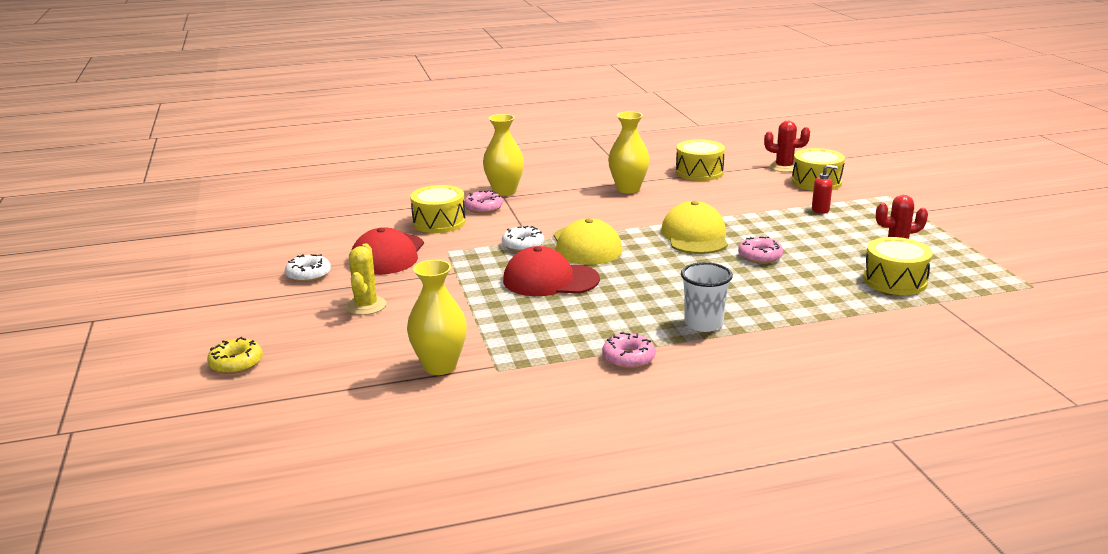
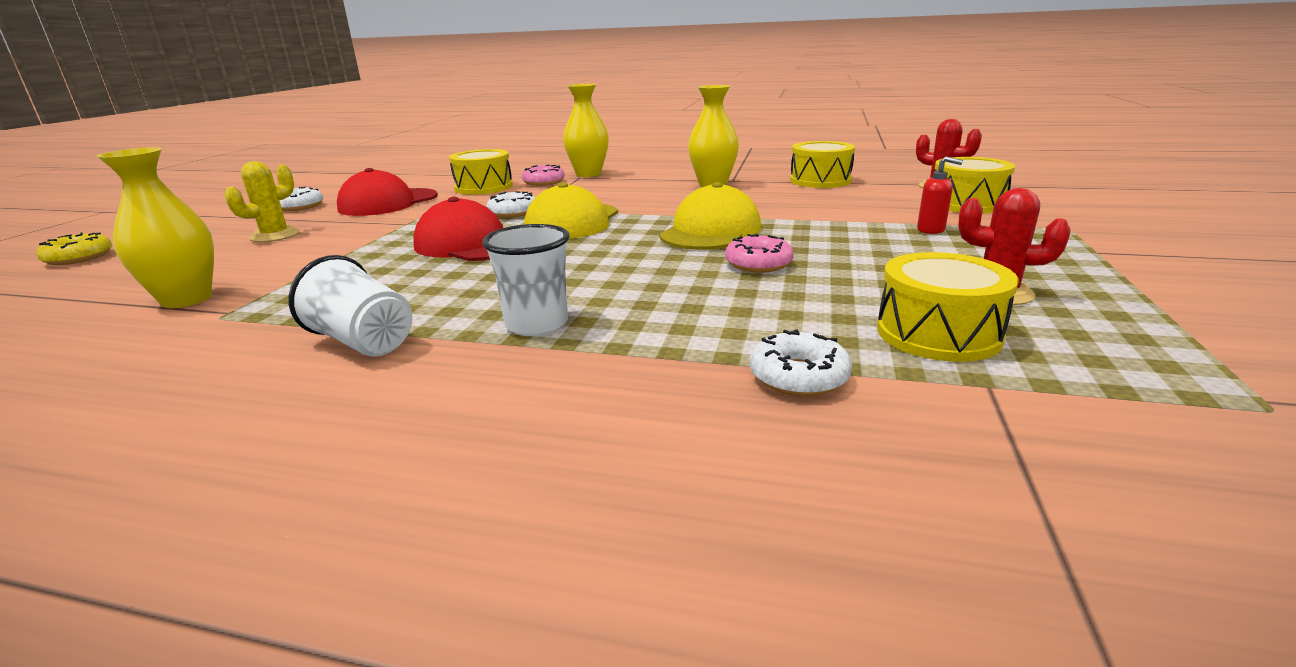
camera: 30 degrees right, 0 degrees up
pink donut [602,332,656,369] -> white cup [289,255,413,356]
none -> white donut [750,329,852,397]

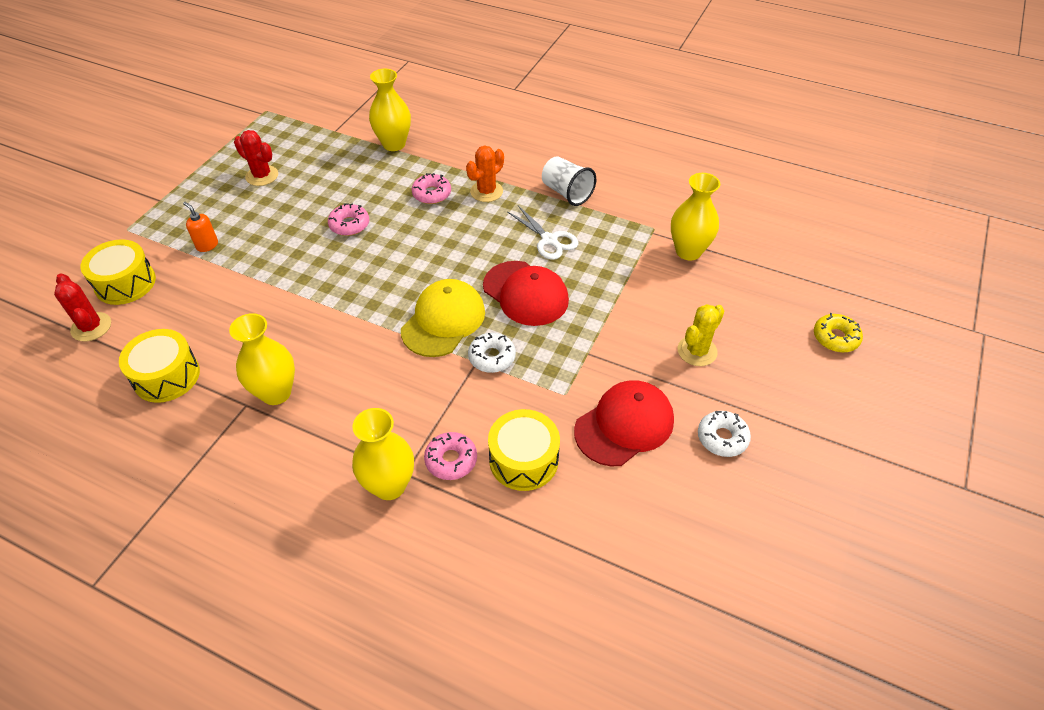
camera: 170 degrees left, 25 degrees up
white cup [482,224,570,336] -> orange cactus [466,145,504,202]
yellow cap [659,182,761,250] -> none
white donut [750,329,852,397] -> yellow vase [369,69,411,151]
yellow drum [877,252,1019,362] -> none
red soap dispenser [917,157,963,234] -> orange soap dispenser [183,202,218,252]
none -> pink donut [412,173,451,204]
none -> white scissors [508,205,578,260]

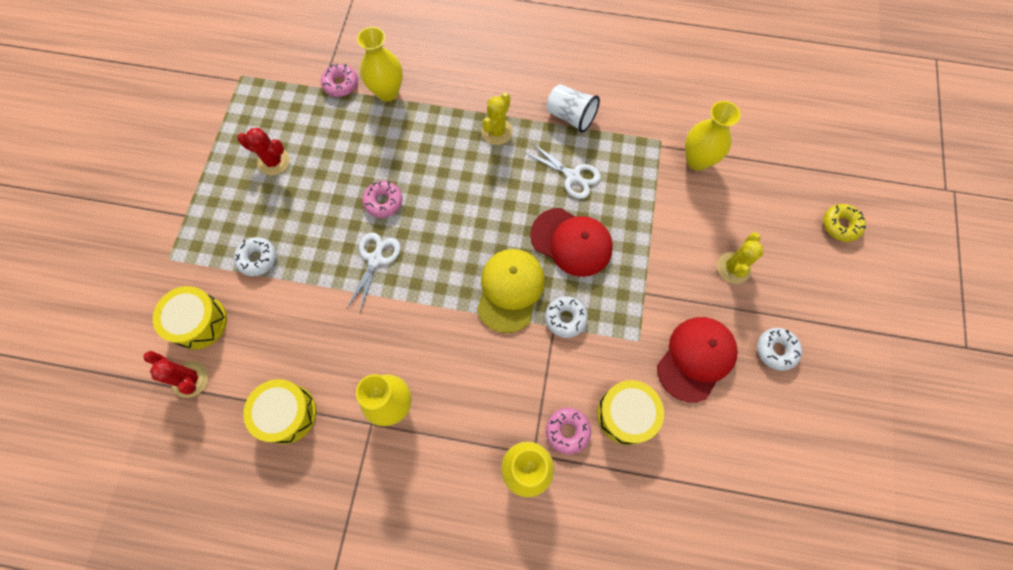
camera: 15 degrees left, 20 degrees up
orange soap dispenser [183,202,218,252] -> white donut [234,237,276,276]
pink donut [412,173,451,204] -> pink donut moved to [321,64,358,97]
orange cactus [466,145,504,202] -> yellow cactus [481,92,513,145]
none -> white scissors [347,232,400,313]

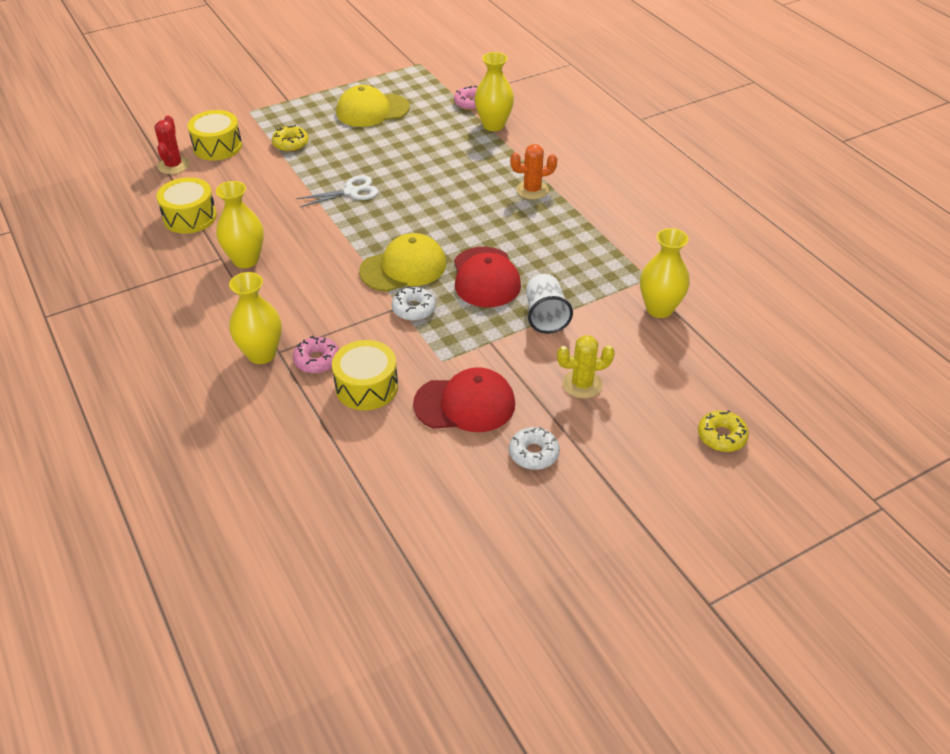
camera: 50 degrees right, 25 degrees down
white donut [234,237,276,276] -> yellow donut [272,125,309,152]
red cactus [237,128,290,176] -> yellow cap [336,85,410,127]
pink donut [362,181,402,218] -> none
yellow cactus [481,92,513,145] -> orange cactus [510,144,557,200]
white scissors [526,143,601,199] -> none
white cup [547,84,600,133] -> white cup moved to [526,274,573,334]

